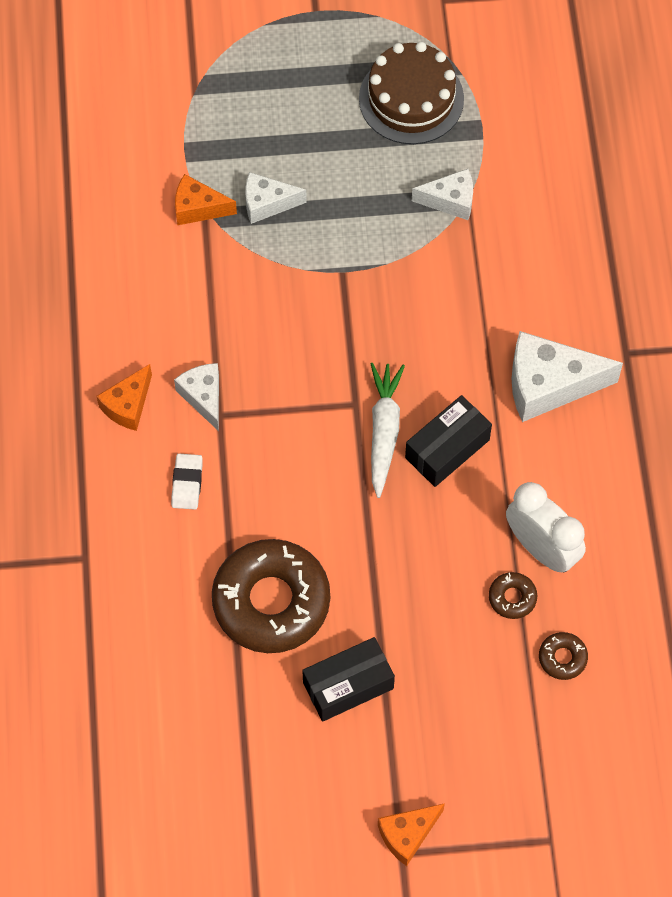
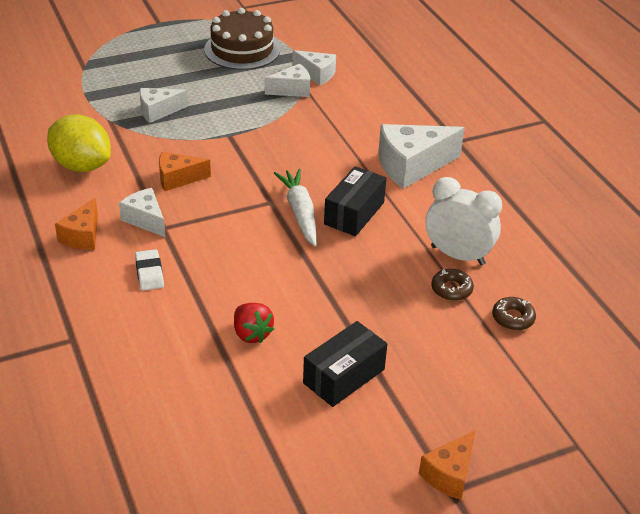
camera: 20 degrees left, 25 degrees down
orange cheese [175,174,237,225] -> orange cheese moved to [159,152,211,191]
brown donut [212,539,330,653] -> red strawberry [234,303,274,343]
none -> yellow lemon [47,115,111,172]
none -> white cheese [292,50,336,85]

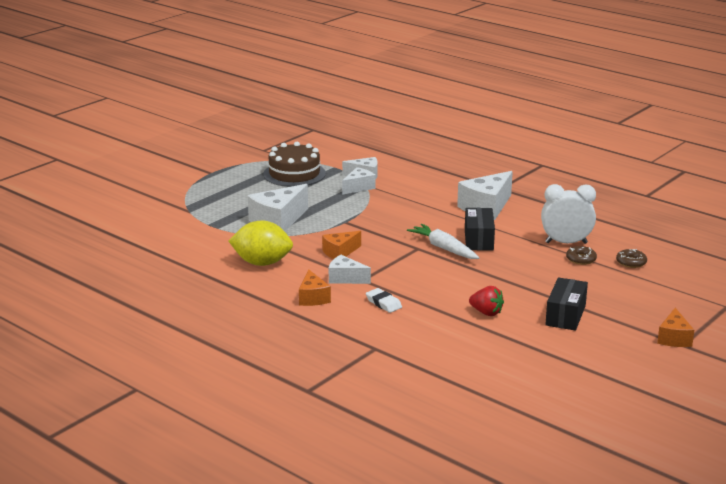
camera: 25 degrees left, 15 degrees down
white cheese [140,88,188,123] -> white cheese [248,184,308,231], size x1.70

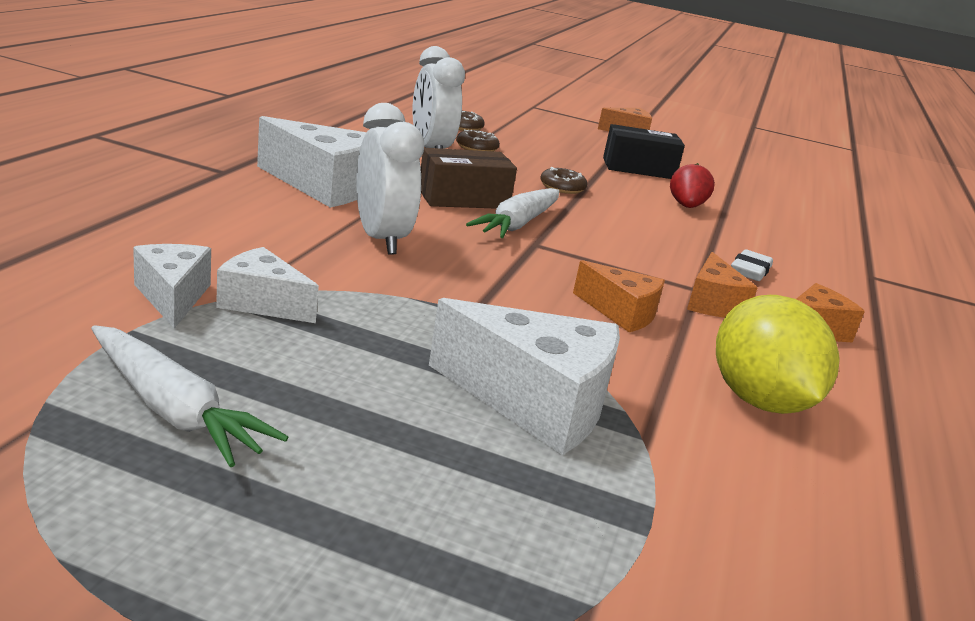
camera: 115 degrees left, 0 degrees up
brown cake [263,142,326,187] -> white carrot [91,325,289,467]
white cheese [329,255,371,284] -> orange cheese [687,252,758,318]
black box [465,208,495,251] -> brown box [421,148,517,209]
none -> white clock [356,103,424,255]
none -> brown donut [540,167,587,194]

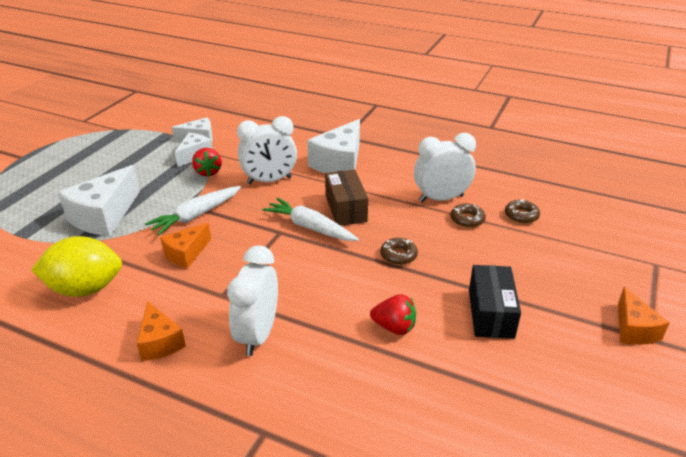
camera: 100 degrees right, 10 degrees up
white carrot [91,325,289,467] -> white carrot moved to [145,186,241,235]
orange cheese [687,252,758,318] -> none
white eraser [731,249,773,281] -> white clock [227,245,278,356]
none -> red strawberry [192,148,222,177]

